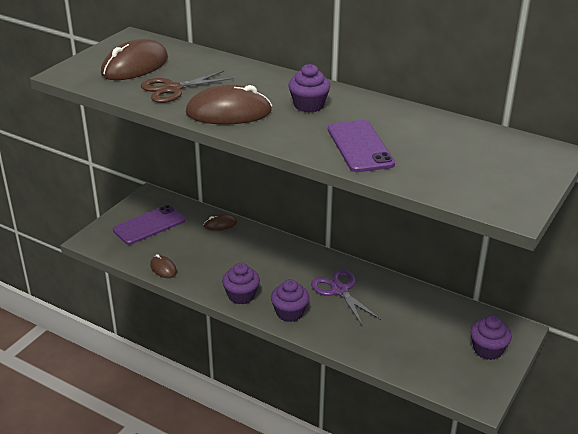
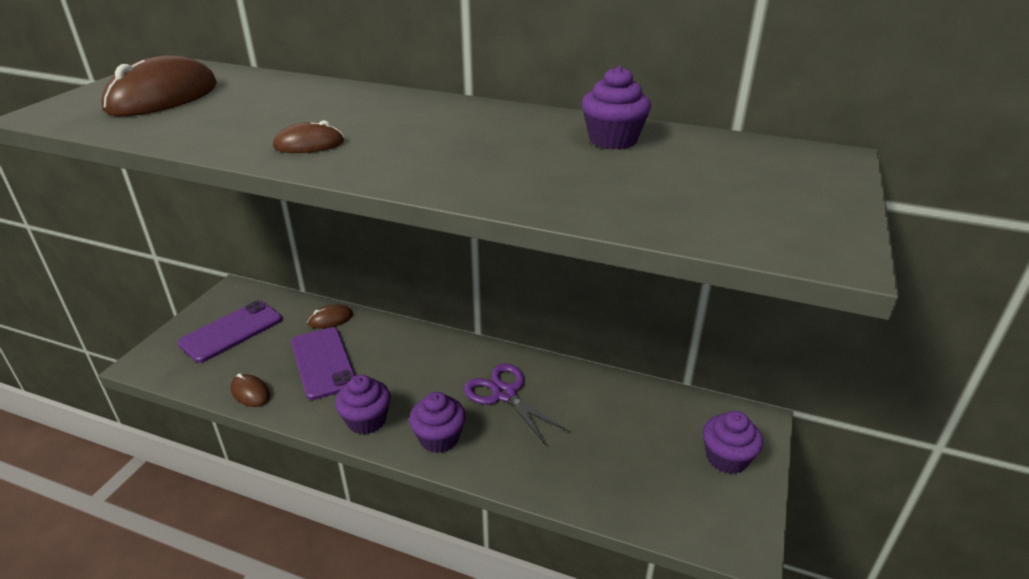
camera: 10 degrees left, 0 degrees up
brown scissors [141,71,234,103] -> none
brown mouse [186,85,272,124] -> brown mouse [273,120,344,153], size x0.50
purple cupcake [289,64,330,113] -> purple cupcake moved to [581,66,651,149]
purple phone [328,120,395,172] -> purple phone moved to [291,327,355,400]

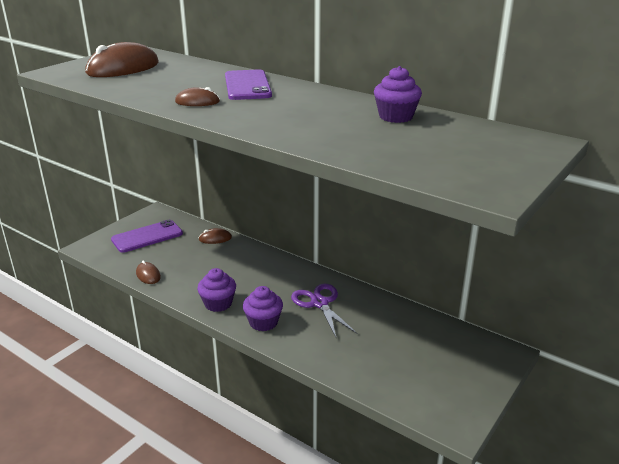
camera: 15 degrees right, 5 degrees down
purple phone [291,327,355,400] -> purple phone moved to [225,69,272,100]
purple cupcake [703,411,763,474] -> none

